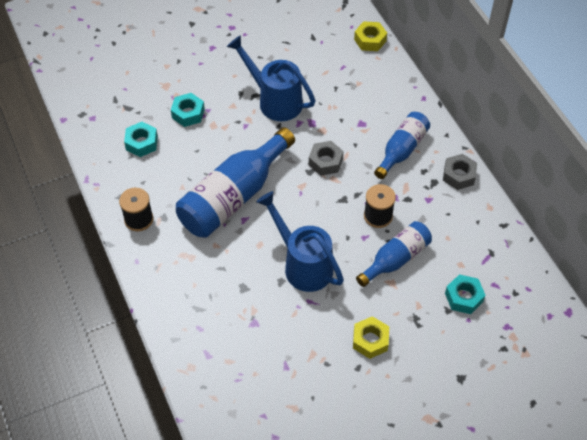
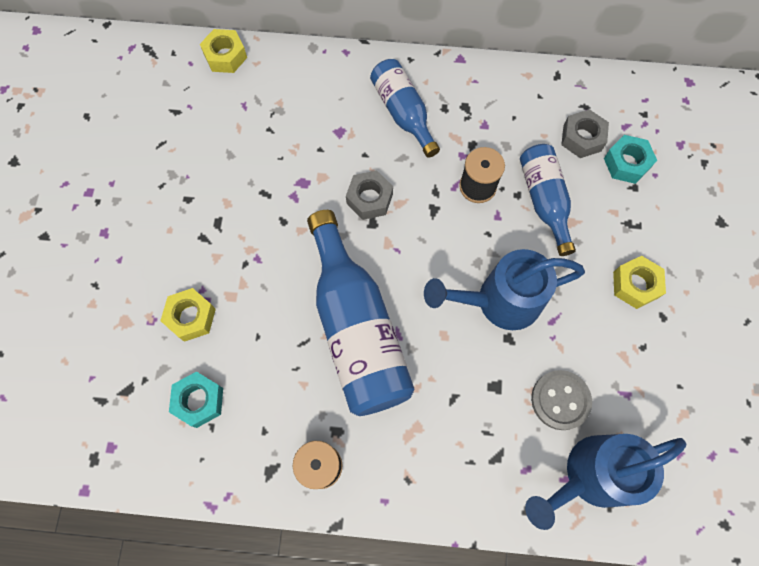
camera: 60 degrees left, 15 degrees up
turquoise nut [171,93,205,127] -> yellow nut [160,288,216,342]
blue watering can [227,35,315,121] -> blue watering can moved to [525,434,686,530]
grey nut [443,154,477,190] -> grey nut moved to [561,109,609,158]
none -> grey button [531,370,592,430]

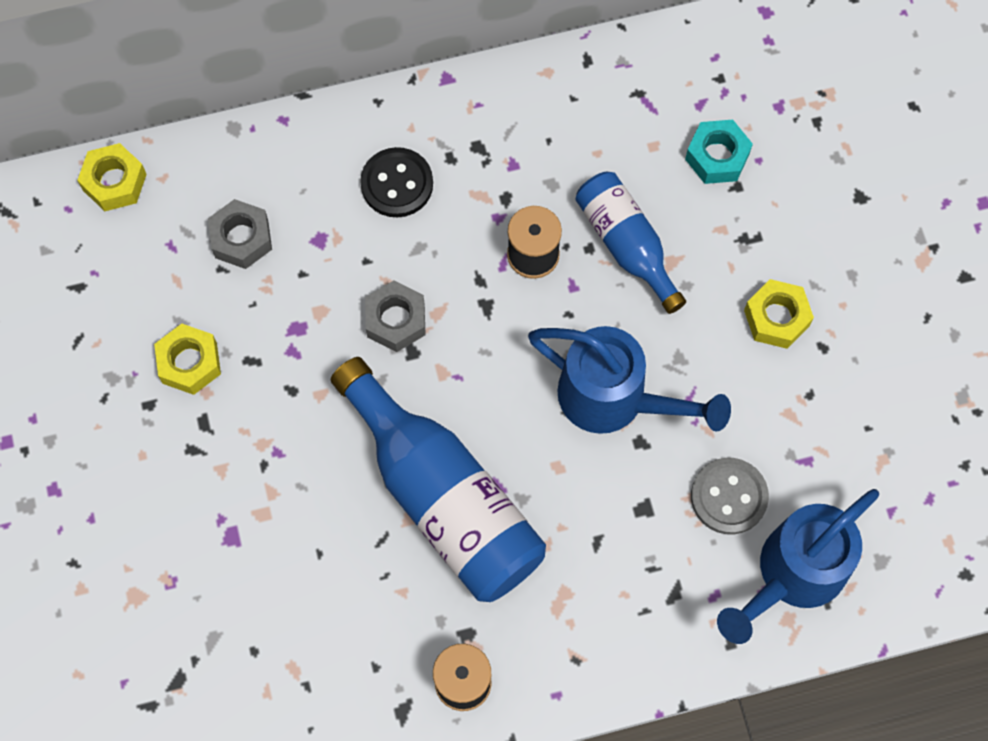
camera: 20 degrees left, 0 degrees up
yellow nut [160,288,216,342] -> yellow nut moved to [154,324,221,395]
turquoise nut [169,371,223,428] -> none
blue bottle [370,59,440,158] -> black button [360,147,433,217]
blue watering can [424,249,585,330] -> blue watering can turned 120 degrees counterclockwise [528,326,731,434]
grey nut [561,109,609,158] -> grey nut moved to [208,199,272,269]

